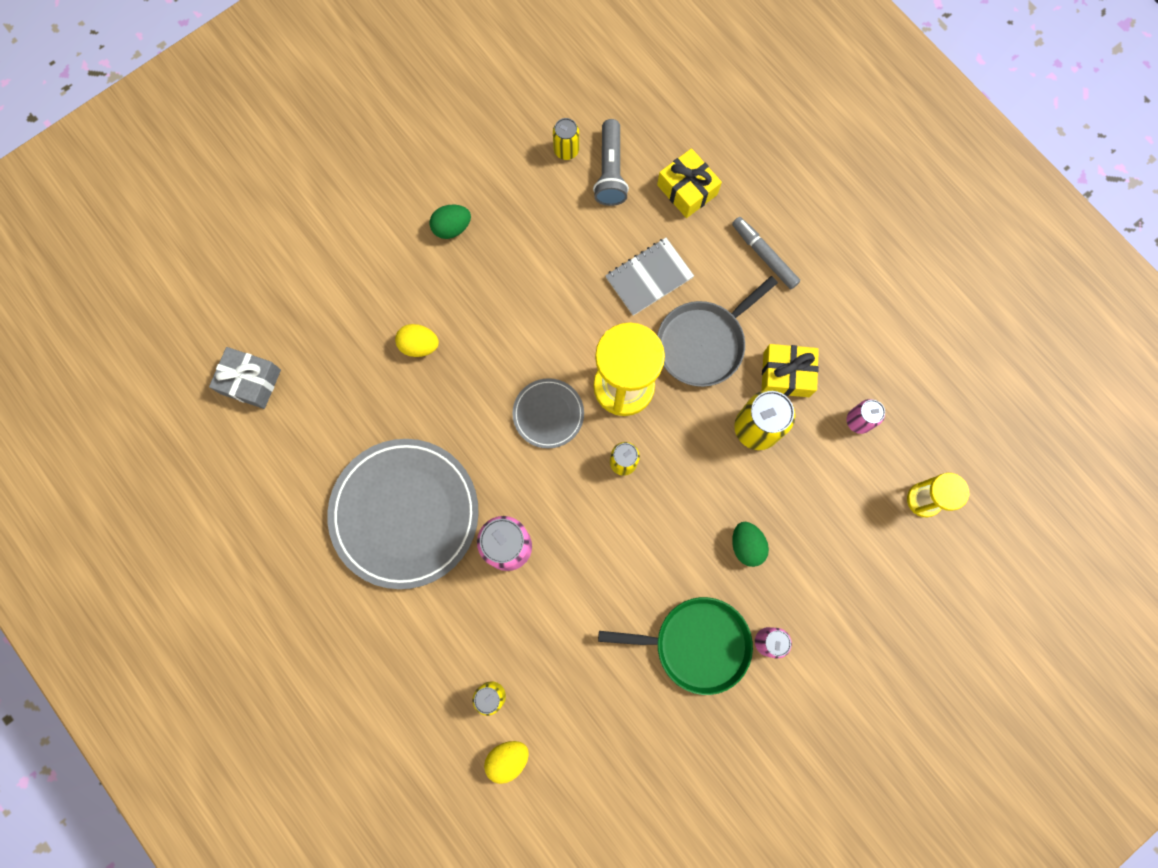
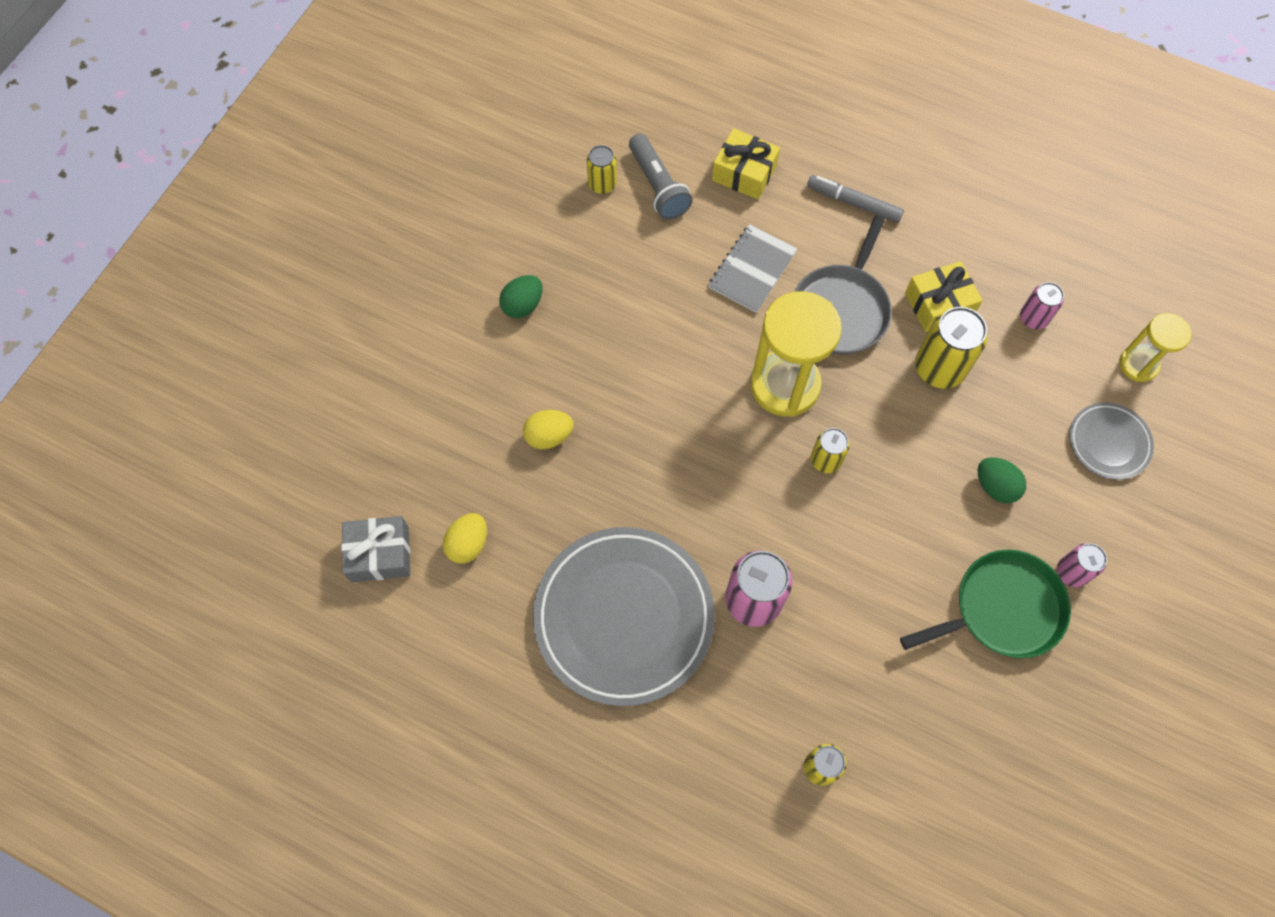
camera: 25 degrees left, 10 degrees down
yellow egg [484,741,529,784] -> yellow egg moved to [443,513,487,564]
grey plate [512,378,584,449] -> grey plate moved to [1069,402,1154,480]

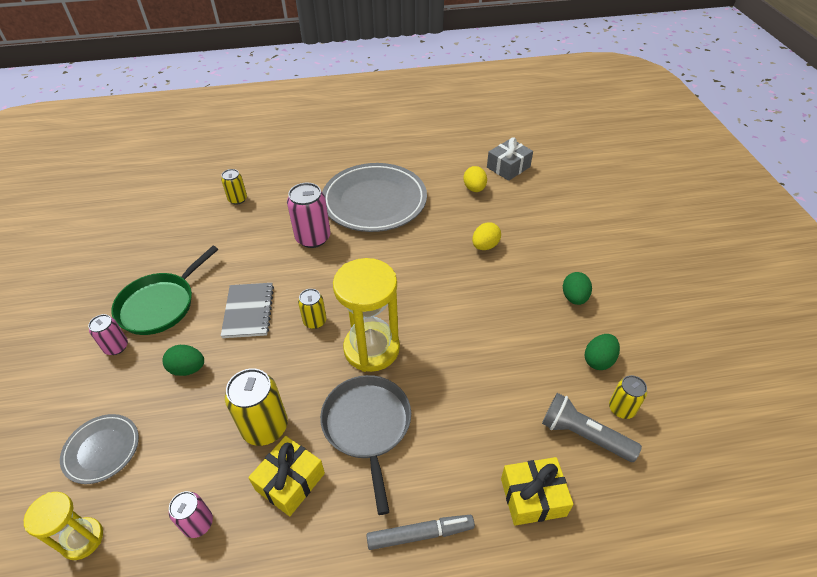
camera: 145 degrees right, 20 degrees down
grey notebook [708,224,797,313] -> grey notebook moved to [221,283,274,338]
none -> green egg [585,334,620,370]

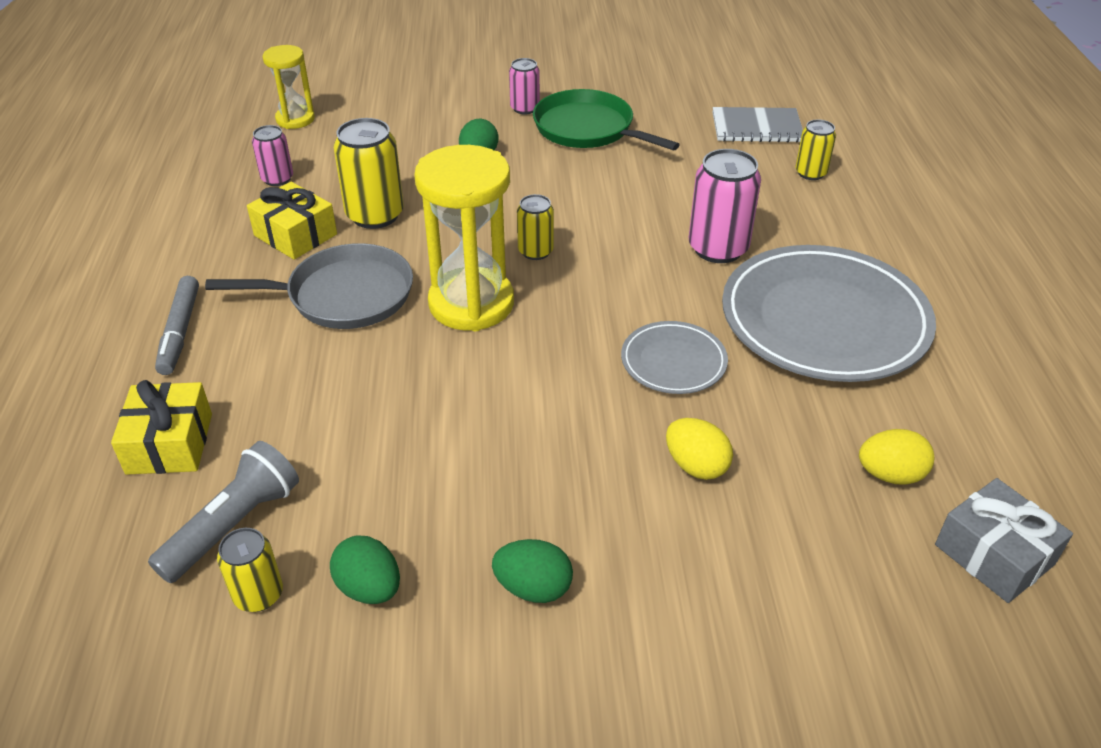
camera: 95 degrees right, 5 degrees down
grey plate [60,414,139,484] -> grey plate moved to [621,321,728,394]
grey notebook [221,283,274,338] -> grey notebook moved to [712,107,803,143]

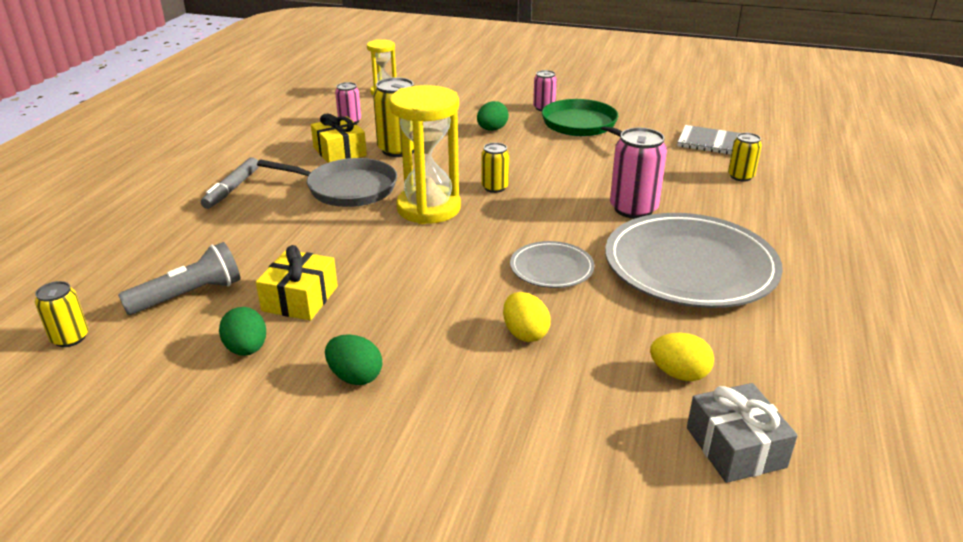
camera: 20 degrees right, 10 degrees down
yellow gift [111,380,212,475] -> yellow gift moved to [256,245,338,320]
yellow can [217,528,283,612] -> yellow can moved to [35,281,88,347]

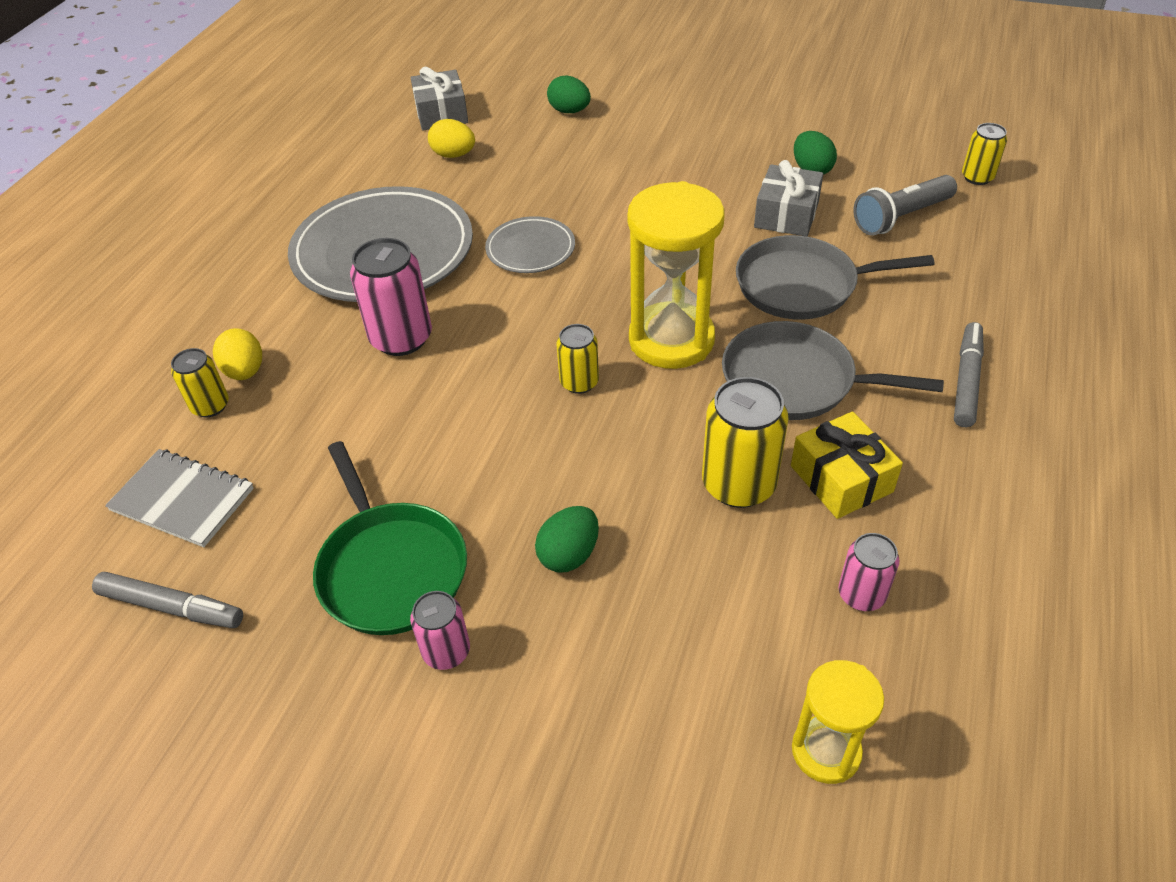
camera: 175 degrees left, 15 degrees up
yellow gift [256,245,338,320] -> grey gift [754,160,823,236]
green egg [325,334,382,385] -> green egg moved to [547,76,591,113]
yellow egg [503,292,551,342] -> yellow egg moved to [213,328,262,380]
none -> grey marker [92,572,243,628]
none -> grey pan [736,235,934,320]

